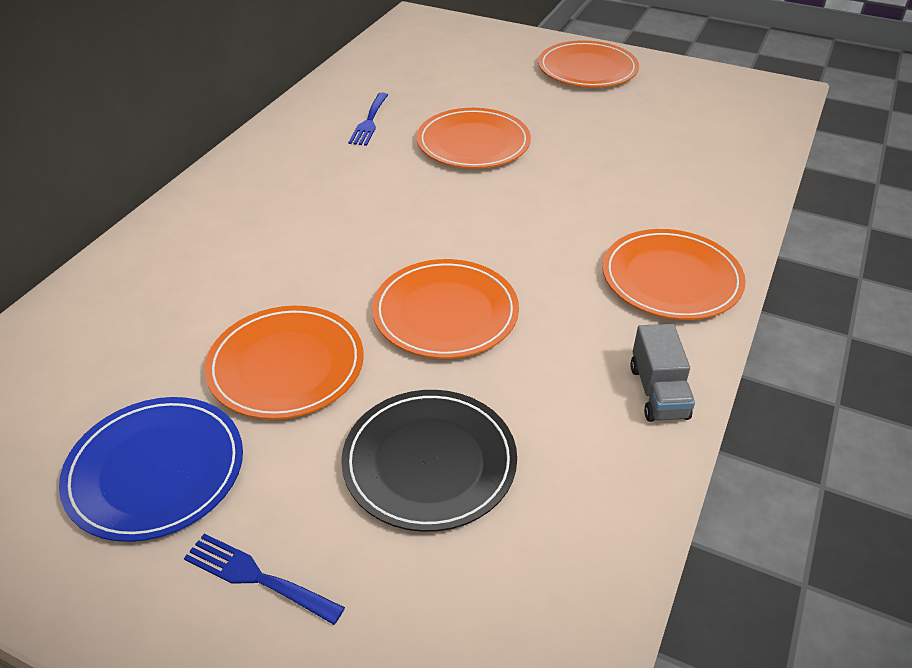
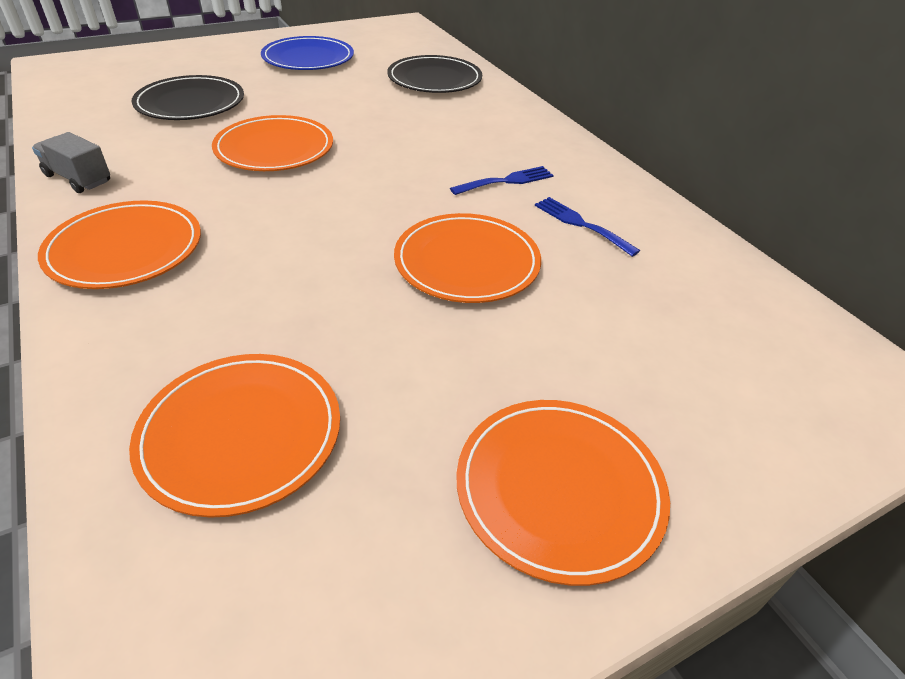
camera: 125 degrees right, 0 degrees up
blue fork [184,534,345,625] -> blue fork moved to [450,166,554,195]
orange plate [205,306,364,420] -> orange plate moved to [129,354,340,518]
none -> black plate [387,55,482,93]

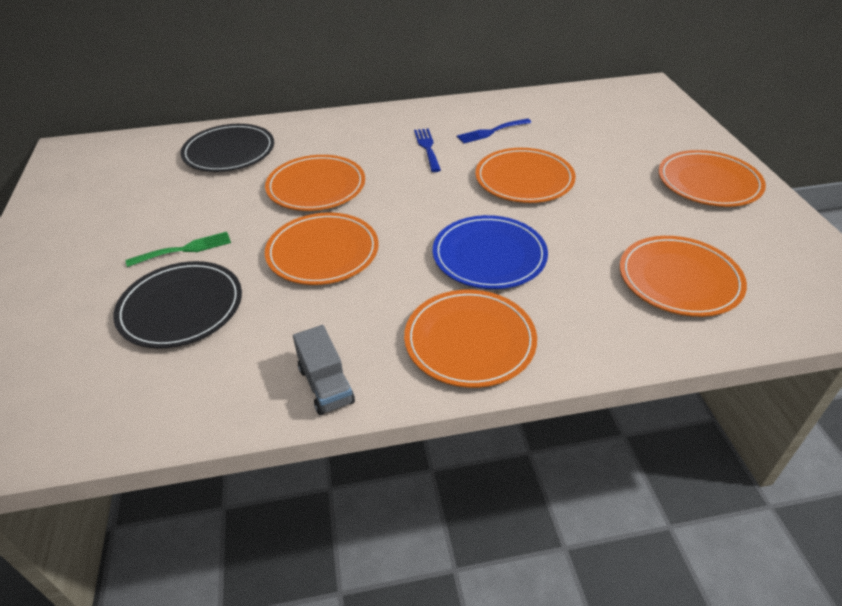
camera: 70 degrees left, 0 degrees up
grey truck [32,132,110,193] -> grey truck turned 75 degrees counterclockwise [293,325,355,415]
blue plate [261,36,354,70] -> blue plate moved to [433,215,548,289]
none -> green fork [126,232,231,267]
none -> orange plate [265,155,365,211]

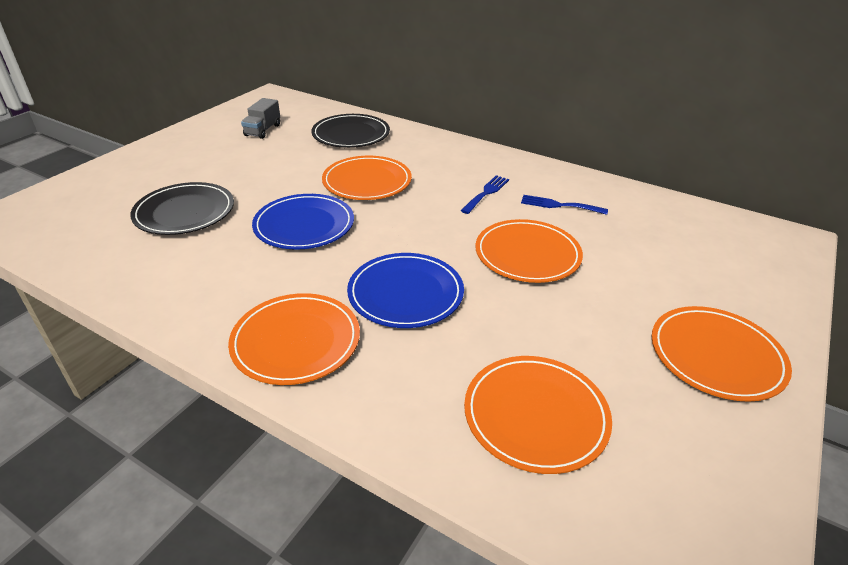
camera: 40 degrees right, 5 degrees down
green fork [126,232,231,267] -> none
orange plate [265,213,379,285] -> blue plate [252,194,354,249]
grey truck [293,325,355,415] -> grey truck moved to [241,98,280,139]

